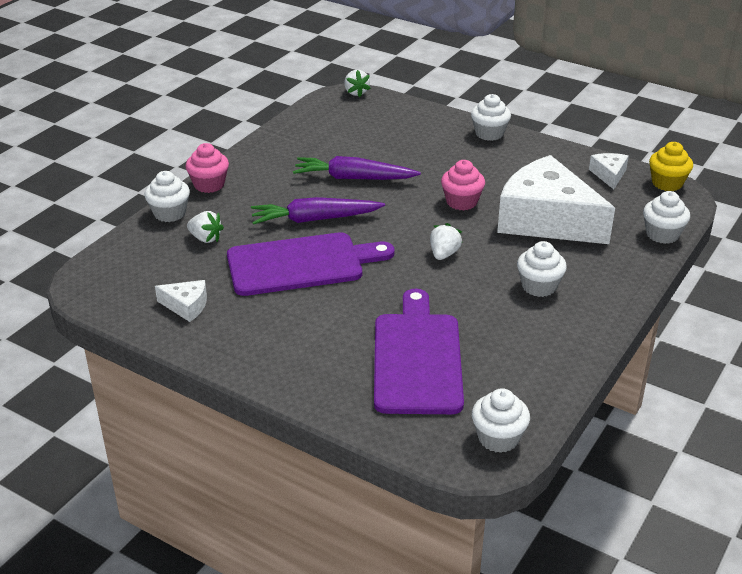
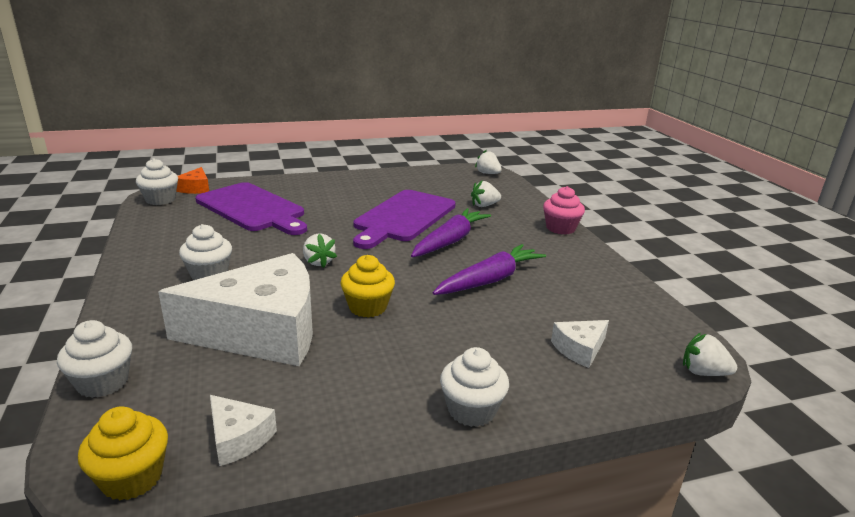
camera: 130 degrees right, 10 degrees down
white cupcake [145,171,190,222] -> none
white cheese [155,280,207,322] -> white cheese moved to [551,320,609,368]
pink cupcake [441,160,485,211] -> yellow cupcake [340,255,395,318]
none -> orange cheese [176,167,209,194]
none -> white strawberry [475,150,502,174]

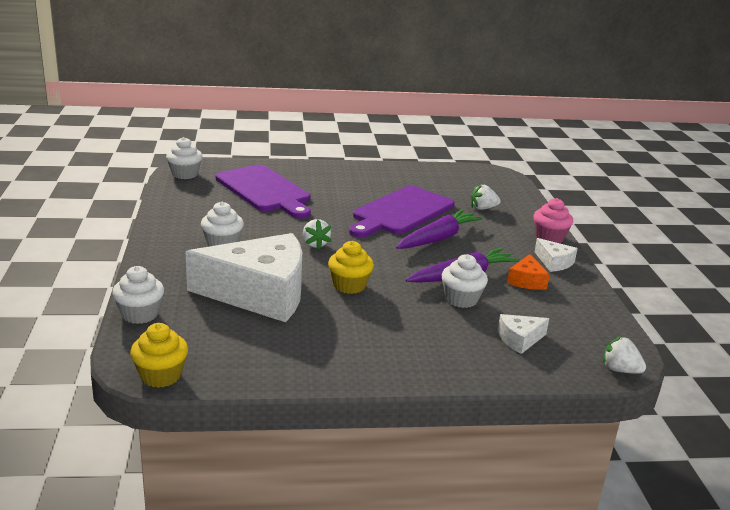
camera: 10 degrees right, 0 degrees up
orange cheese [176,167,209,194] -> orange cheese moved to [507,254,550,290]
white cheese [210,395,277,466] -> white cheese moved to [535,238,578,272]
white cupcake [440,347,509,427] -> white cupcake moved to [441,254,488,308]
white strawberry [475,150,502,174] -> none

